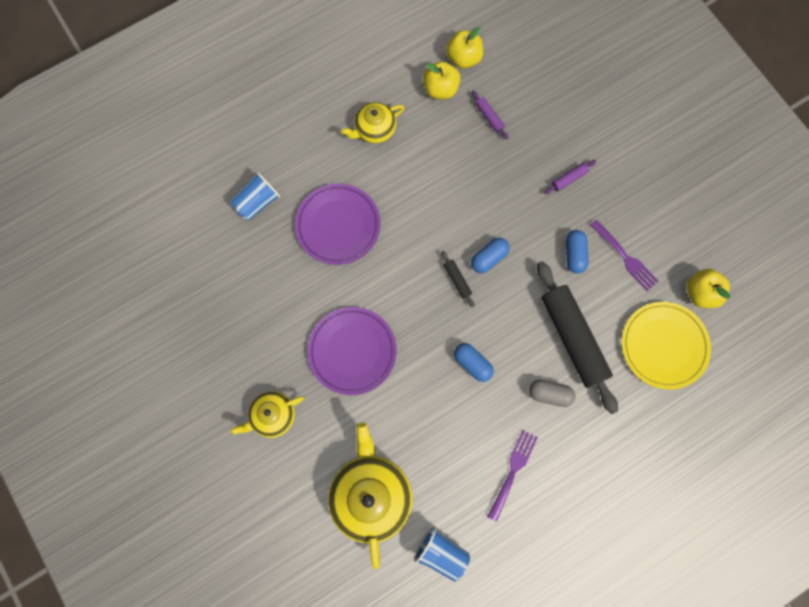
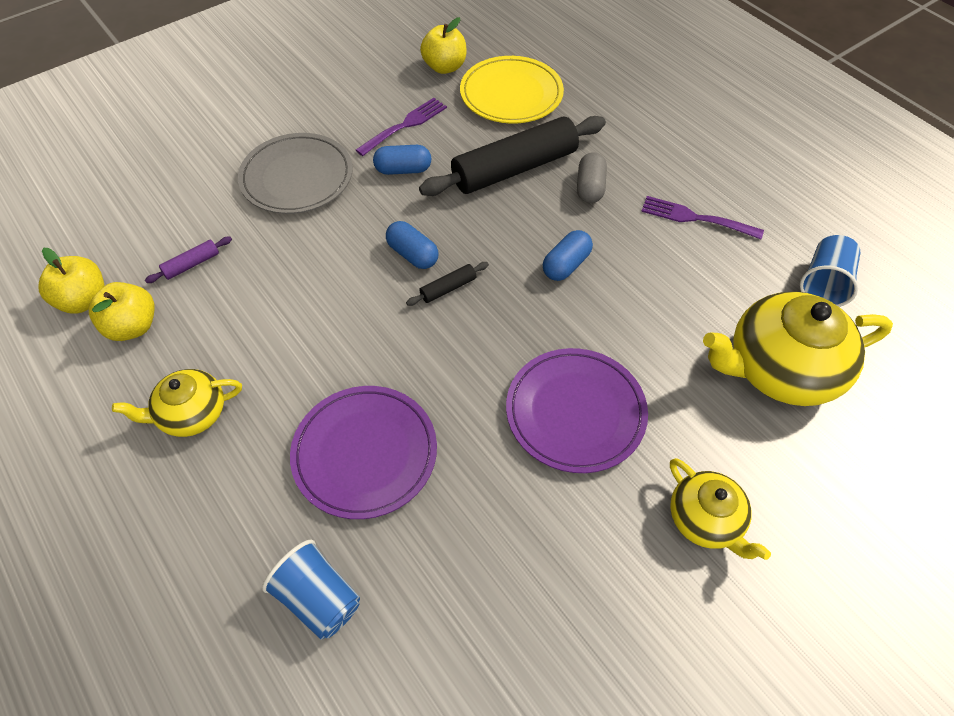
camera: 95 degrees left, 20 degrees down
yellow teapot [341,102,404,143] -> yellow teapot turned 105 degrees clockwise [112,369,242,437]
purple rolling pin [544,160,597,194] -> grey plate [238,133,353,214]

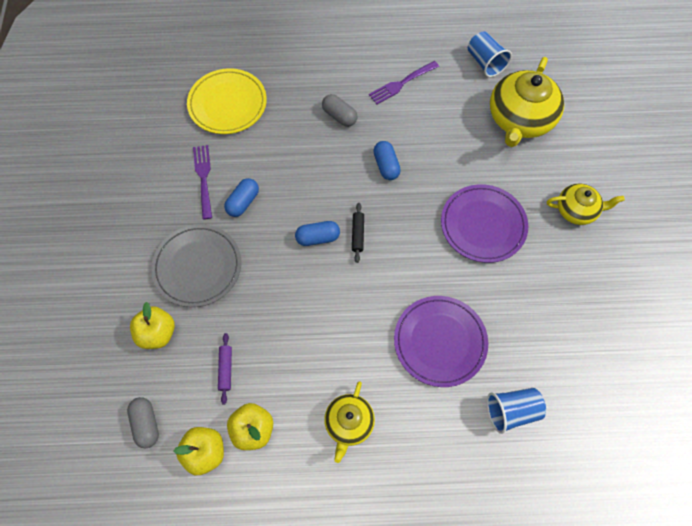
camera: 55 degrees left, 10 degrees up
black rolling pin [419,116,606,196] -> none
yellow apple [420,17,466,74] -> yellow apple moved to [130,302,175,349]
none -> grey capsule [127,397,159,448]

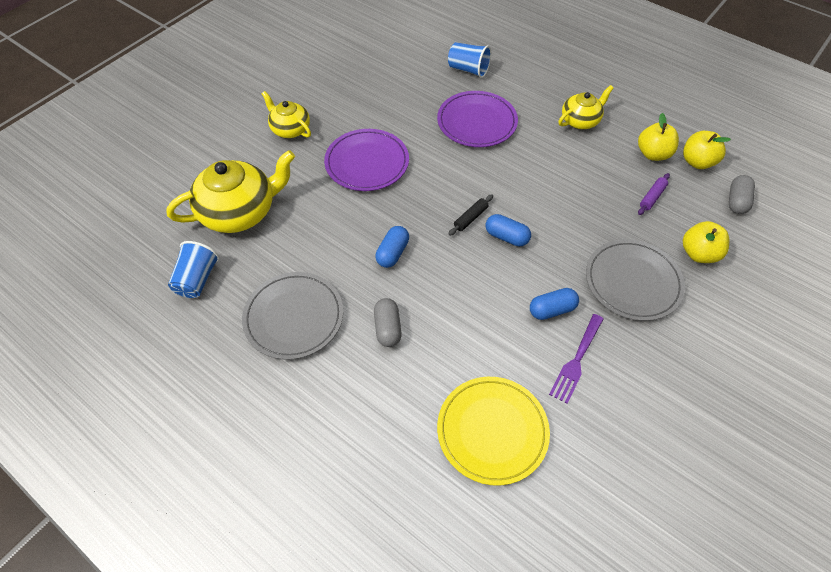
camera: 140 degrees left, 10 degrees down
purple fork [369,61,439,104] -> grey plate [242,272,343,360]

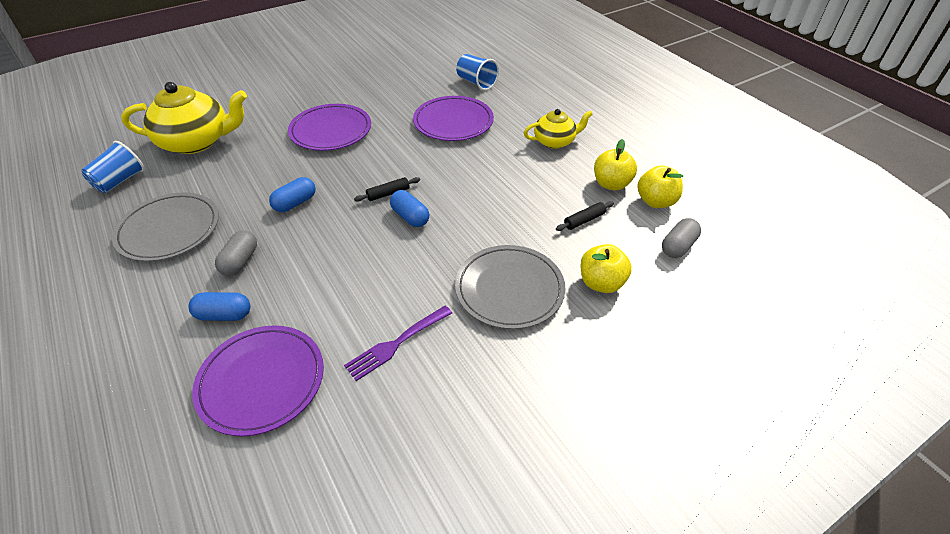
camera: 20 degrees right, 10 degrees down
yellow teapot [262,91,311,138] -> none
yellow plate [437,377,550,486] -> purple plate [192,325,324,436]
blue capsule [530,288,579,320] -> blue capsule moved to [189,292,250,321]
purple rolling pin [638,173,670,215] -> black rolling pin [556,201,614,231]

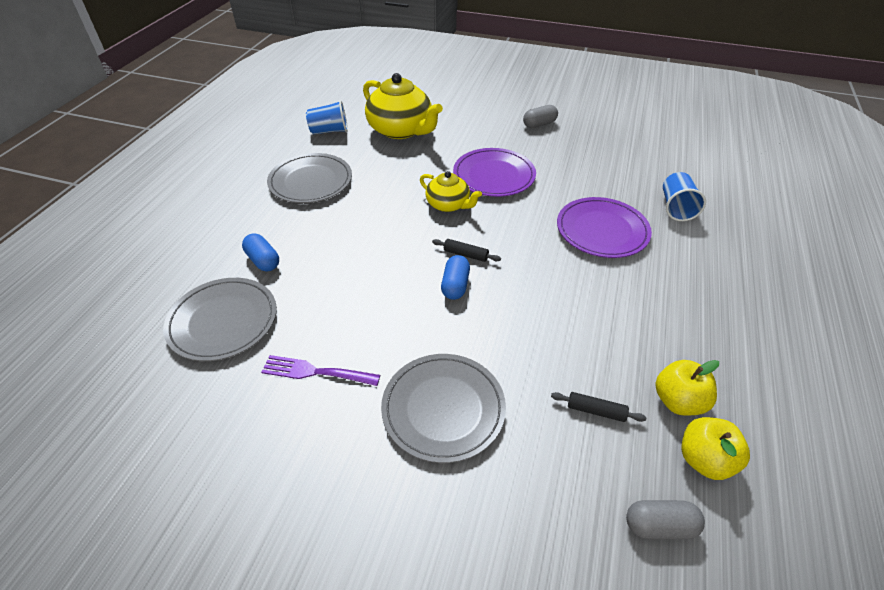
camera: 50 degrees right, 0 degrees up
purple plate [192,325,324,436] -> grey plate [163,278,277,361]
grey capsule [215,230,257,276] -> grey capsule moved to [523,105,558,128]
blue capsule [269,177,316,212] -> none
yellow teapot [524,109,593,149] -> yellow teapot moved to [420,171,482,212]
yellow apple [580,244,632,293] -> none

